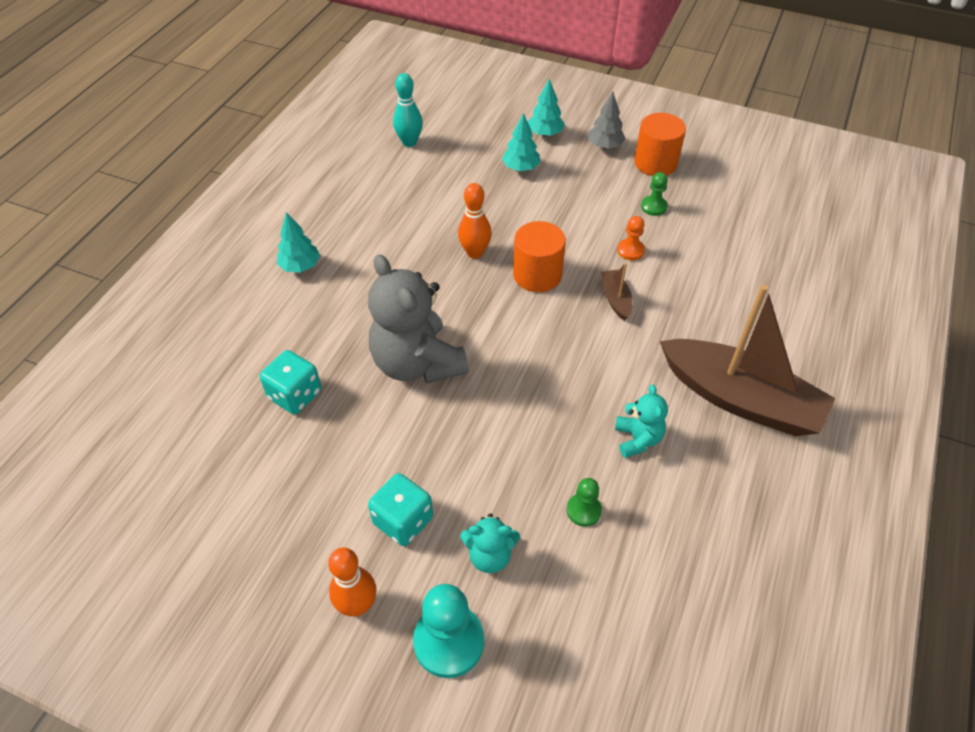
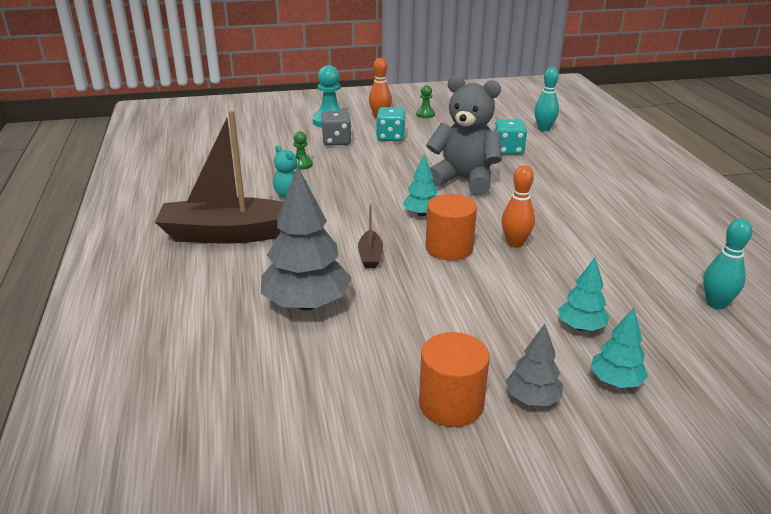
camera: 145 degrees right, 20 degrees down
turquoise tree [277,212,320,273] -> turquoise tree moved to [402,154,438,216]
turquoise teddy bear [460,513,520,573] -> grey dice [321,111,352,146]
brown boat [601,263,633,321] -> brown boat turned 45 degrees clockwise [358,203,383,268]
orange pawn [617,216,645,260] -> none
green pawn [641,172,668,216] -> green pawn moved to [416,85,435,118]
none -> grey tree [261,166,352,311]
none -> turquoise bowling pin [534,67,559,131]

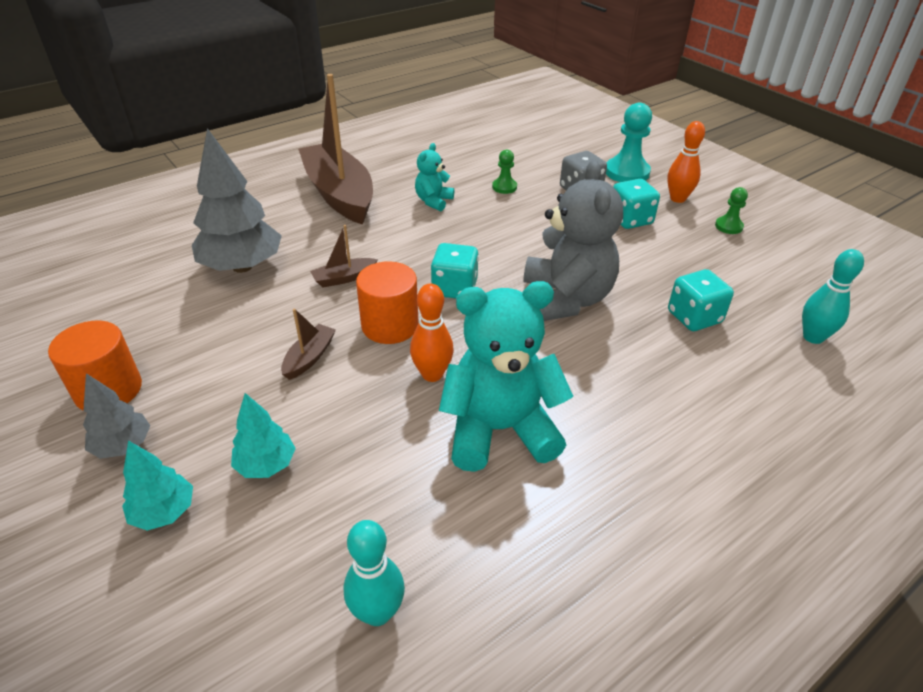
camera: 65 degrees right, 10 degrees up
turquoise tree [402,154,438,216] -> turquoise dice [431,243,479,298]
none -> brown boat [281,309,336,380]
none -> turquoise teddy bear [439,281,574,472]

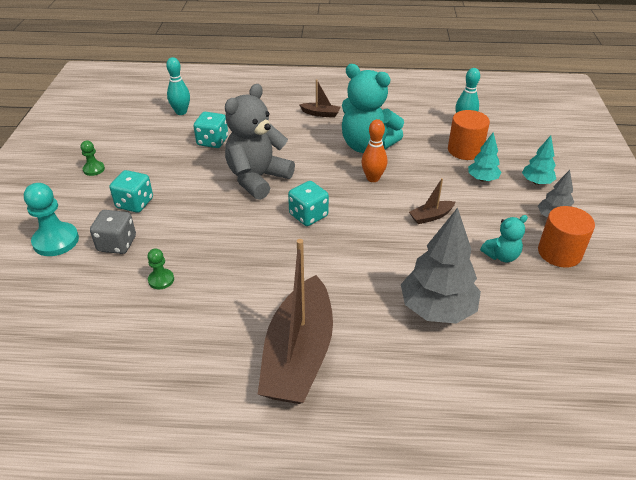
camera: 140 degrees left, 0 degrees up
brown boat [310,225,378,288] -> brown boat moved to [299,80,340,118]
orange cylinder [356,261,419,344] -> orange cylinder moved to [448,110,490,160]
turquoise teddy bear [415,143,454,211] -> turquoise teddy bear moved to [480,215,528,262]
orange bowling pin [667,121,705,203] -> none

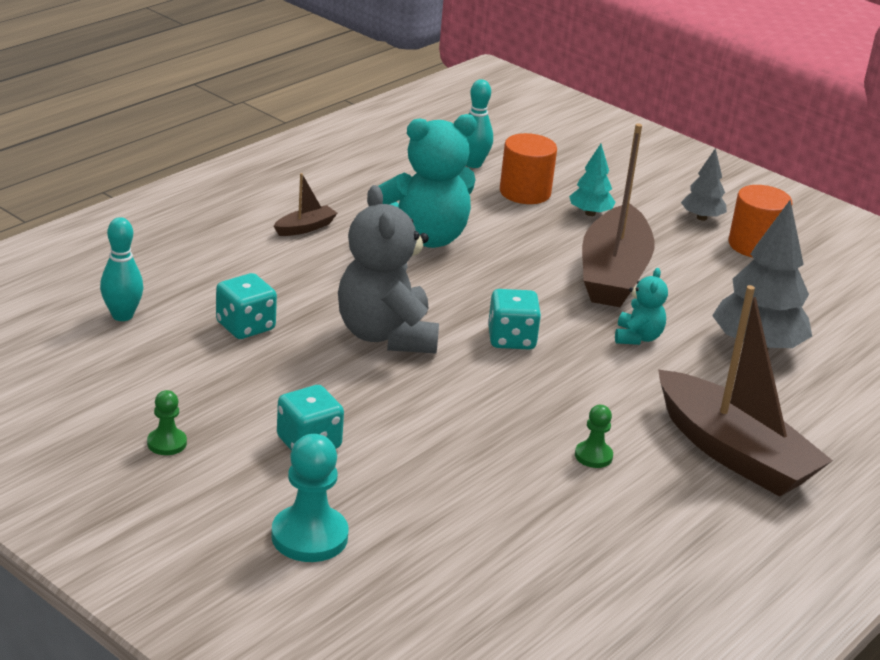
camera: 55 degrees left, 10 degrees down
grey dice [90,210,136,254] -> none
green pawn [147,248,174,289] -> green pawn moved to [575,405,613,468]
orange bowling pin [361,119,387,182] -> none
brown boat [409,178,456,224] -> brown boat [582,124,655,307], size x2.43
turquoise teddy bear [480,215,528,262] -> turquoise teddy bear moved to [615,268,668,345]
turquoise tree [522,136,556,185] -> none

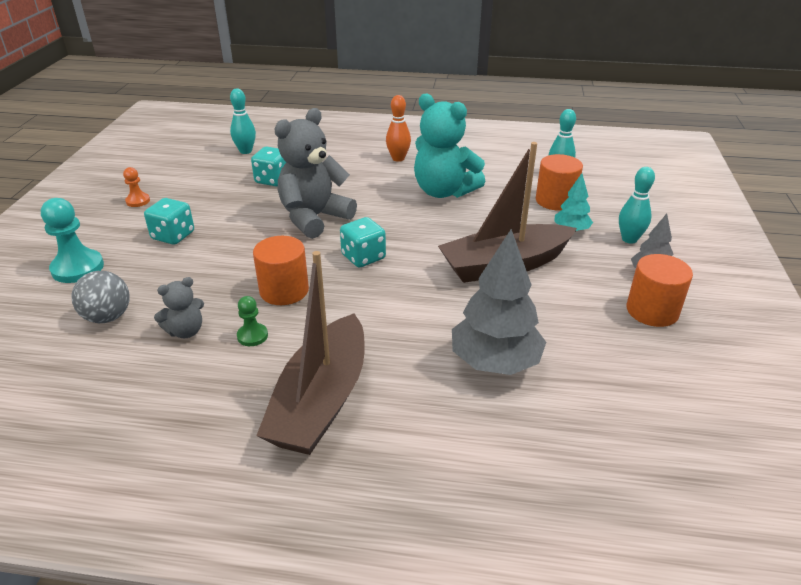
camera: 60 degrees right, 5 degrees up
green pawn [147,390,187,455] -> orange pawn [123,167,150,207]
brown boat [274,173,338,236] -> orange bowling pin [386,95,411,162]
turquoise teddy bear [615,268,668,345] -> none
none -> grey ball [71,271,129,323]
none -> grey teddy bear [154,277,204,338]
none -> orange cylinder [253,236,309,305]
none -> turquoise bowling pin [619,167,655,244]

